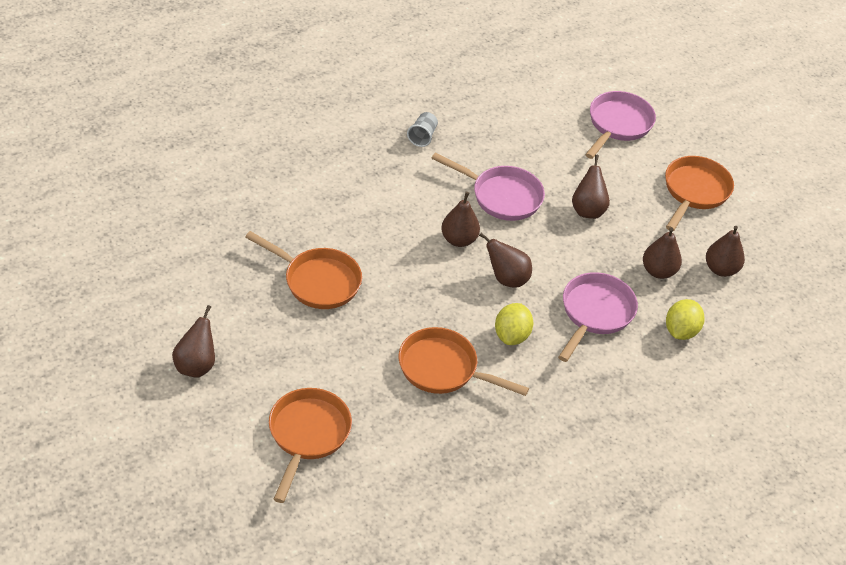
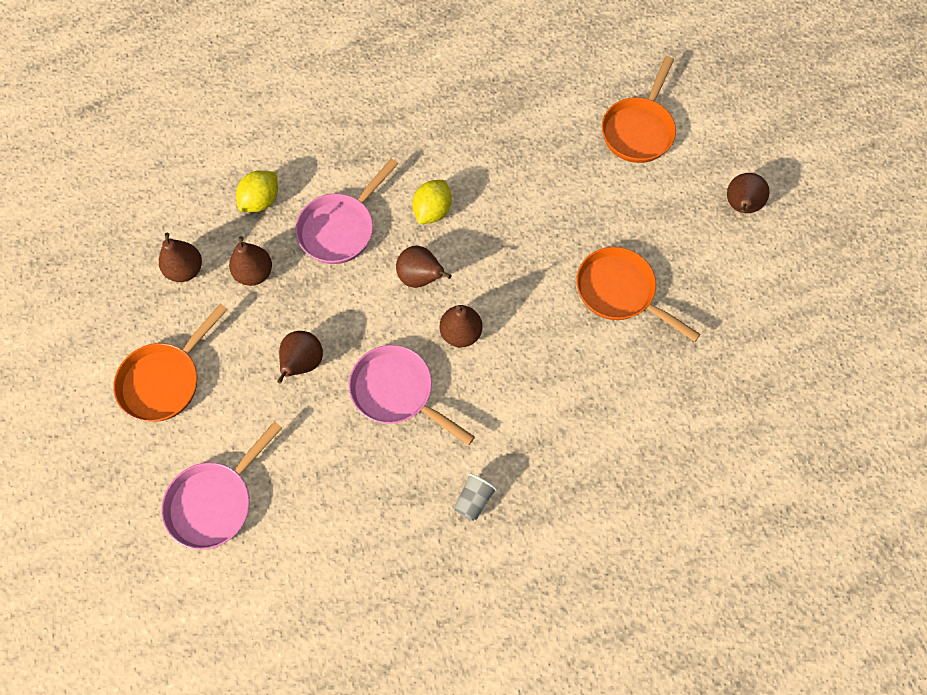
camera: 165 degrees left, 20 degrees up
orange pan [399,327,529,396] -> none

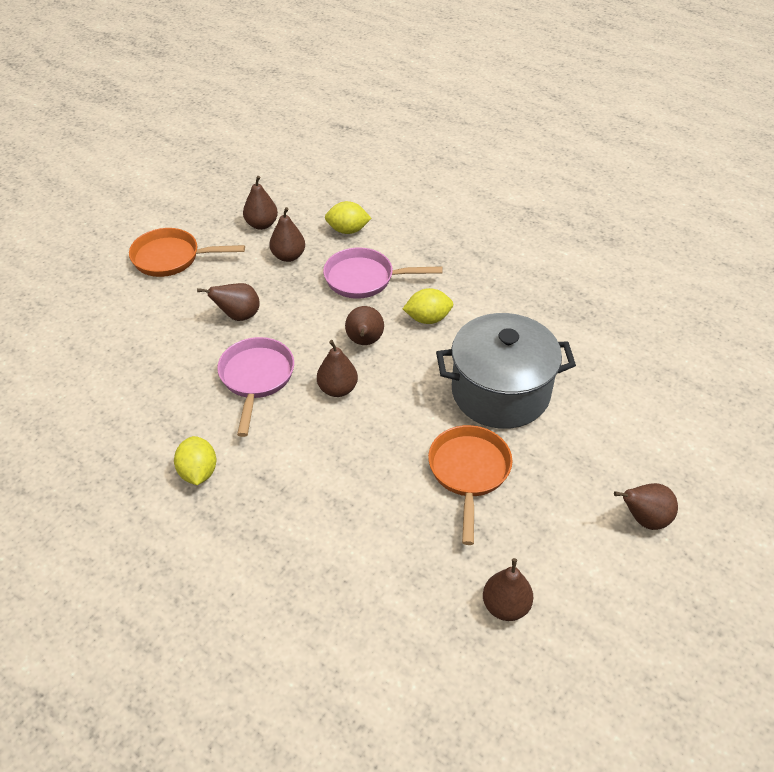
camera: 55 degrees right, 20 degrees down
pink pan [161,421,282,550] -> none
grey cup [454,473,497,521] -> yellow lemon [174,436,216,485]
orange pan [602,56,676,163] -> none
none -> grey pot [436,313,576,429]
none -> brown pear [483,558,533,621]

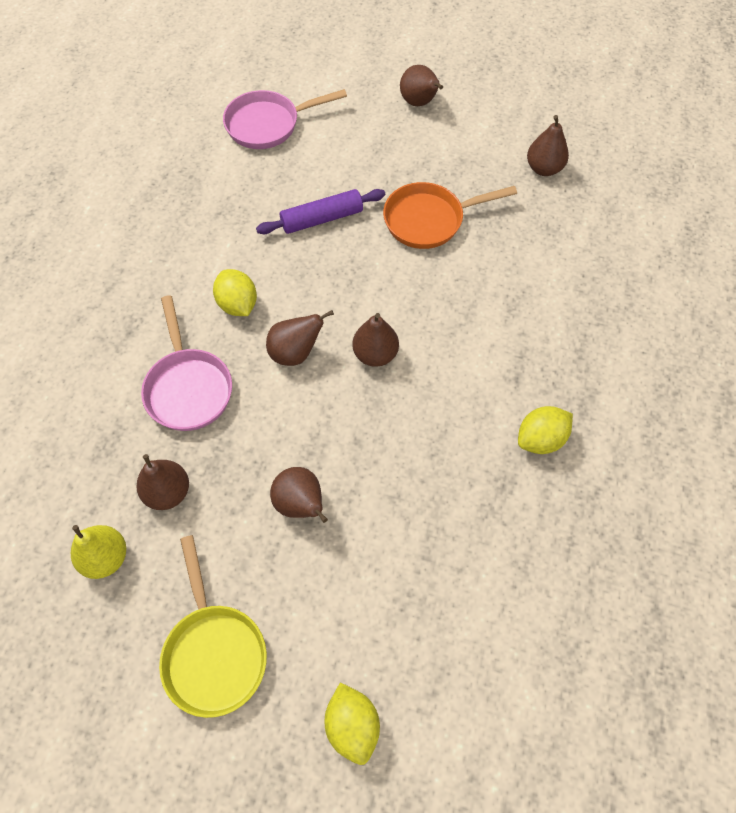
camera: 110 degrees left, 15 degrees up
orange pan [129,228,245,277] -> yellow pan [159,535,267,718]
pink pan [217,337,294,437] -> pink pan moved to [223,89,347,149]
brown pear [243,176,278,230] -> yellow pear [70,525,126,579]
yellow lemon [325,201,371,234] -> yellow lemon moved to [324,683,380,765]
grey pot [436,313,576,429] -> purple rolling pin [256,189,385,234]

